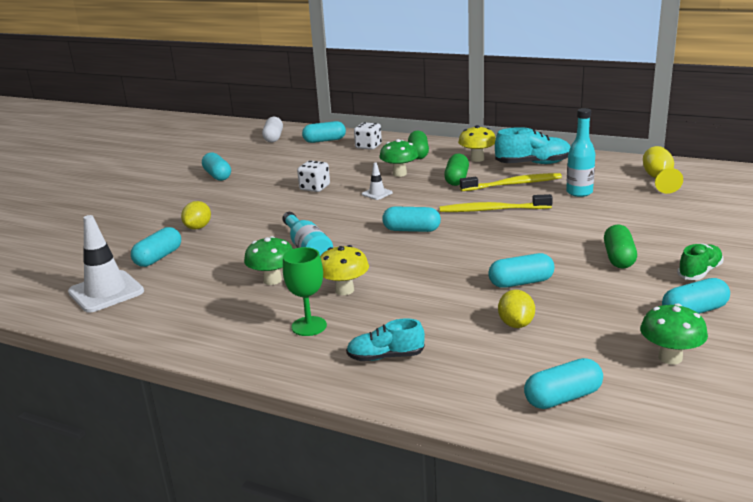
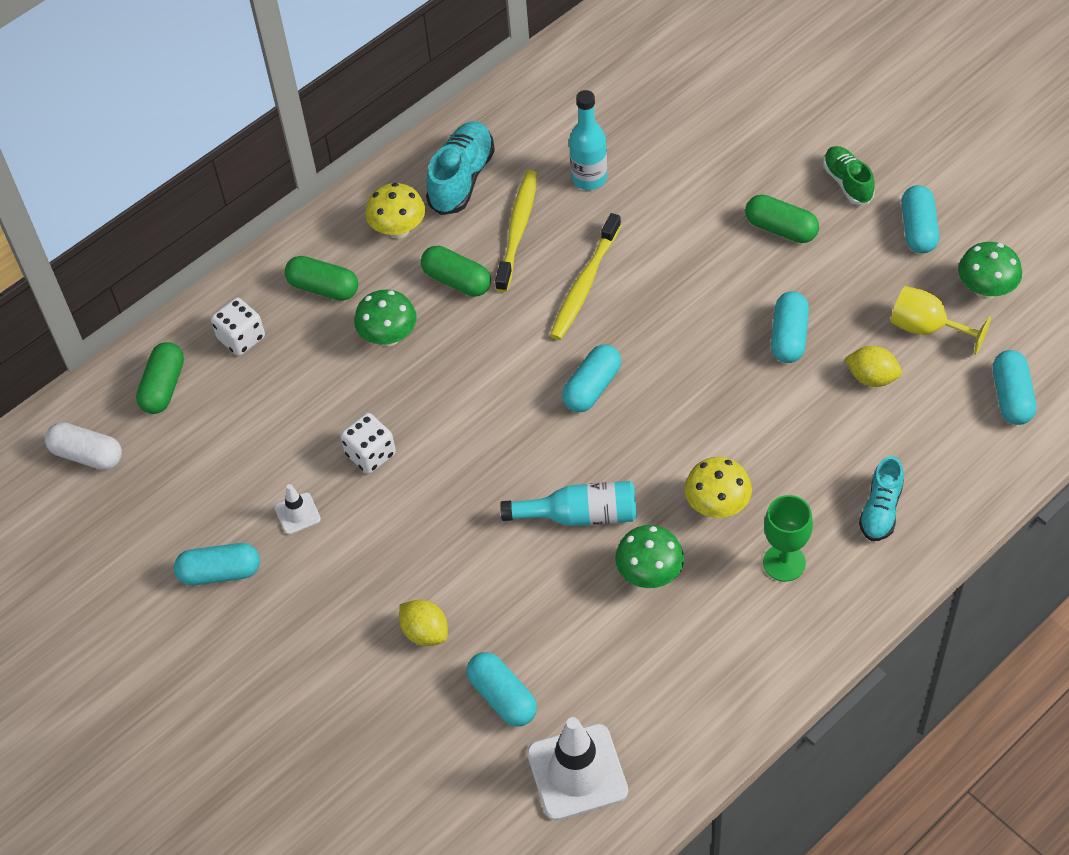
camera: 65 degrees left, 30 degrees up
turquoise capsule [302,121,346,143] -> green capsule [136,342,184,414]
white traffic cone [362,162,393,200] -> white traffic cone moved to [275,484,321,535]
yellow goblet [643,146,683,194] -> yellow goblet moved to [890,286,991,355]

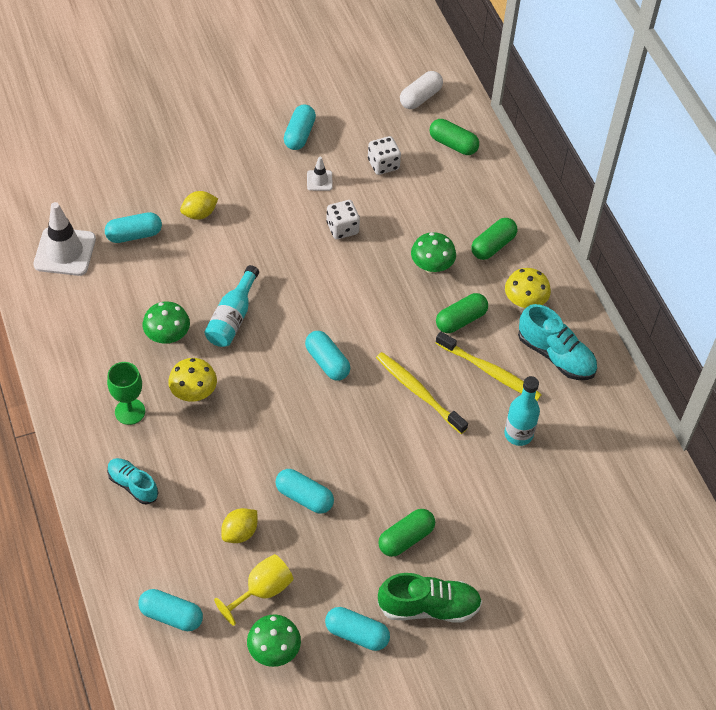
camera: 105 degrees right, 0 degrees up
white dice [211,297,265,356] -> white dice moved to [368,136,401,175]
green shoe [823,146,875,205] -> green shoe [378,573,482,623], size x1.54

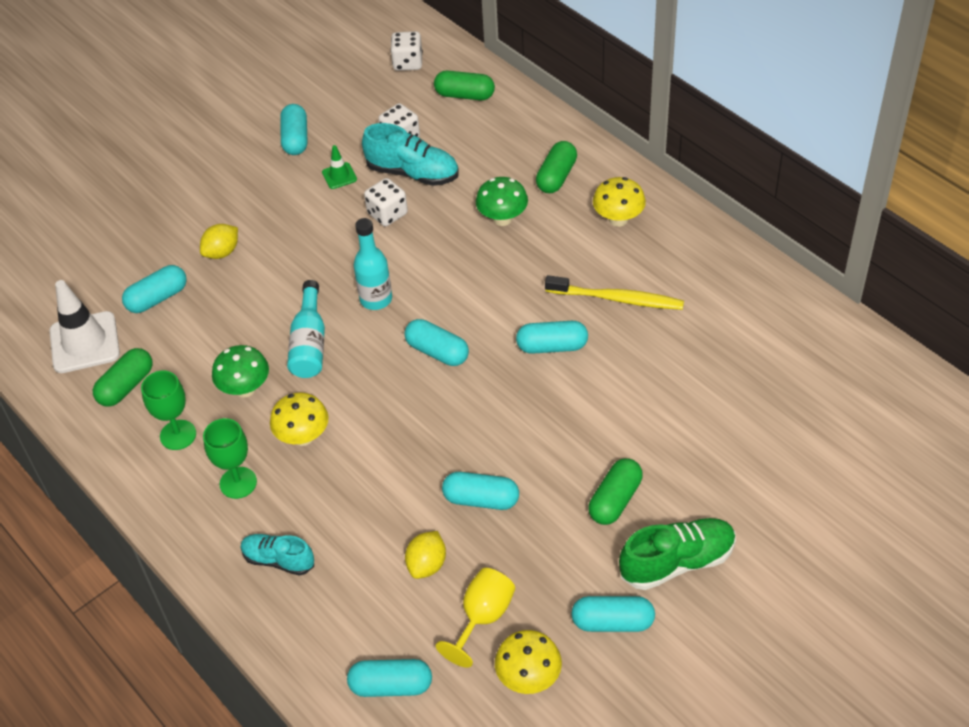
camera: 15 degrees left, 5 degrees down
green mushroom [247,614,301,667] -> yellow mushroom [495,630,562,694]
white traffic cone [307,157,333,191] -> green traffic cone [322,145,357,189]
yellow toothbrush [376,352,468,434] -> turquoise capsule [516,321,588,354]
white capsule [400,71,443,109] -> white dice [390,31,423,71]
green capsule [436,293,488,333] -> green capsule moved to [93,348,153,407]
turquoise bottle [504,376,540,446] -> turquoise bottle moved to [353,218,392,310]
turquoise shoe [518,304,597,380] -> turquoise shoe moved to [362,123,459,186]
none -> green goblet [141,371,196,450]

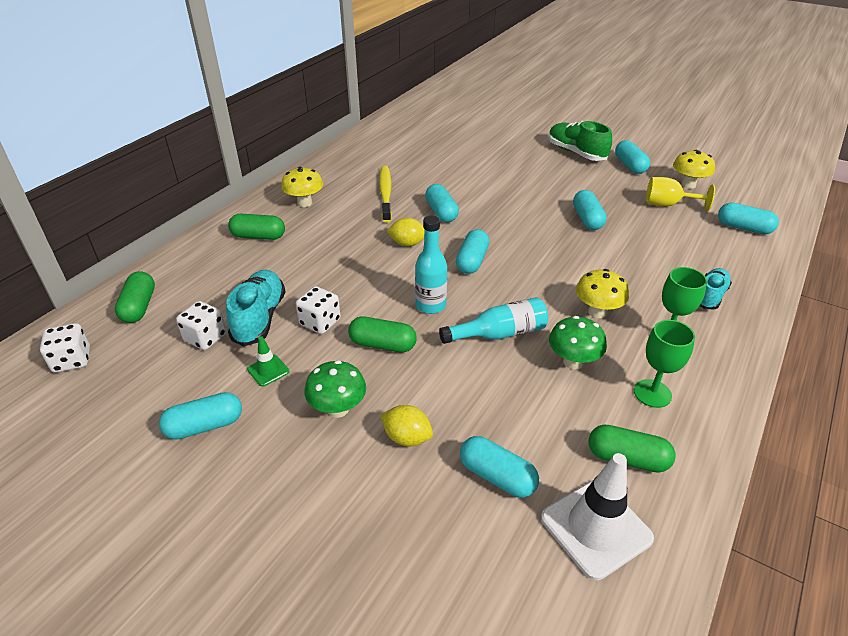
camera: 110 degrees left, 10 degrees down
turquoise shoe [241,534,314,576] -> turquoise shoe turned 150 degrees counterclockwise [700,268,732,310]
turquoise capsule [347,659,432,697] -> turquoise capsule turned 45 degrees counterclockwise [718,202,779,234]
yellow lemon [405,531,446,579] -> yellow lemon moved to [387,218,424,246]
green mushroom [476,177,528,226] -> green mushroom moved to [304,360,366,418]
green capsule [588,458,643,525] -> green capsule moved to [348,316,417,352]

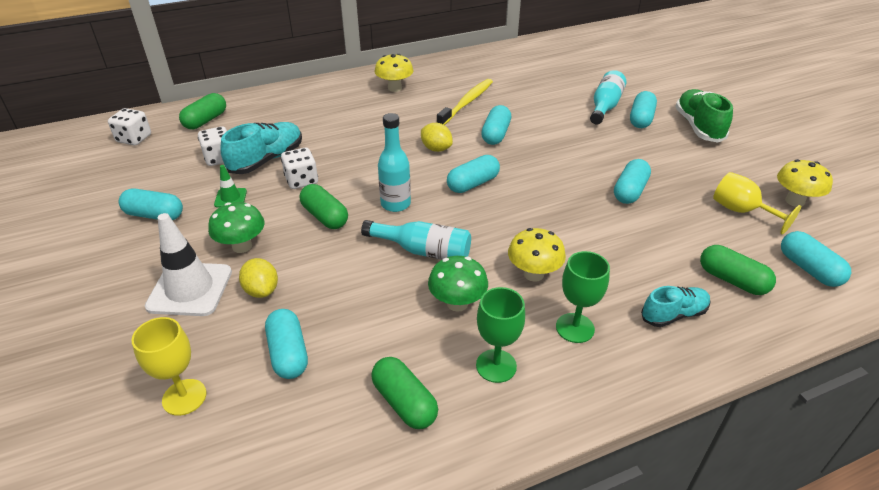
camera: 35 degrees right, 0 degrees up
green capsule [228,214,285,240] -> green capsule moved to [700,245,776,295]
white traffic cone [541,453,654,580] -> white traffic cone moved to [145,213,232,316]
turquoise capsule [615,140,650,174] -> turquoise capsule moved to [630,91,657,128]
none -> yellow goblet [131,317,207,416]
none -> turquoise bottle [590,70,626,125]

